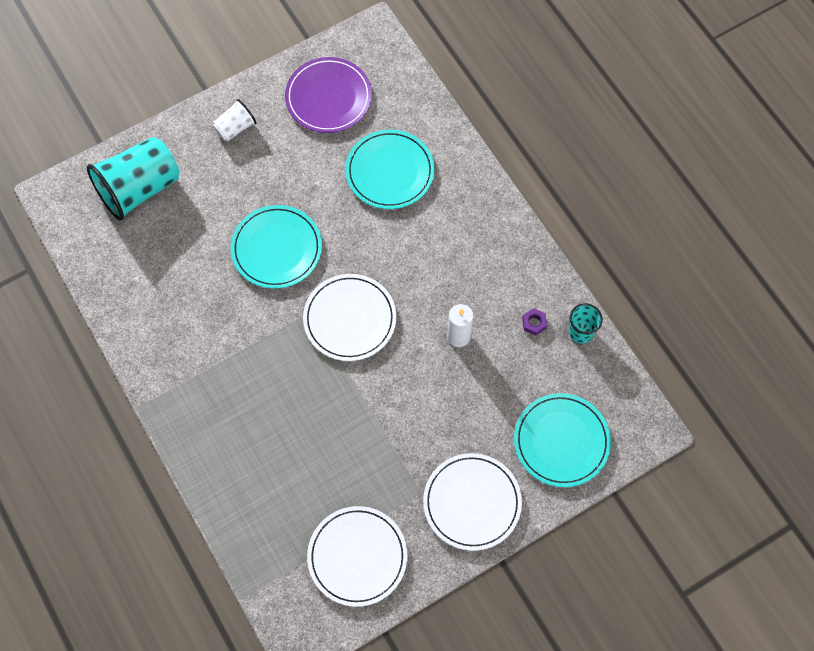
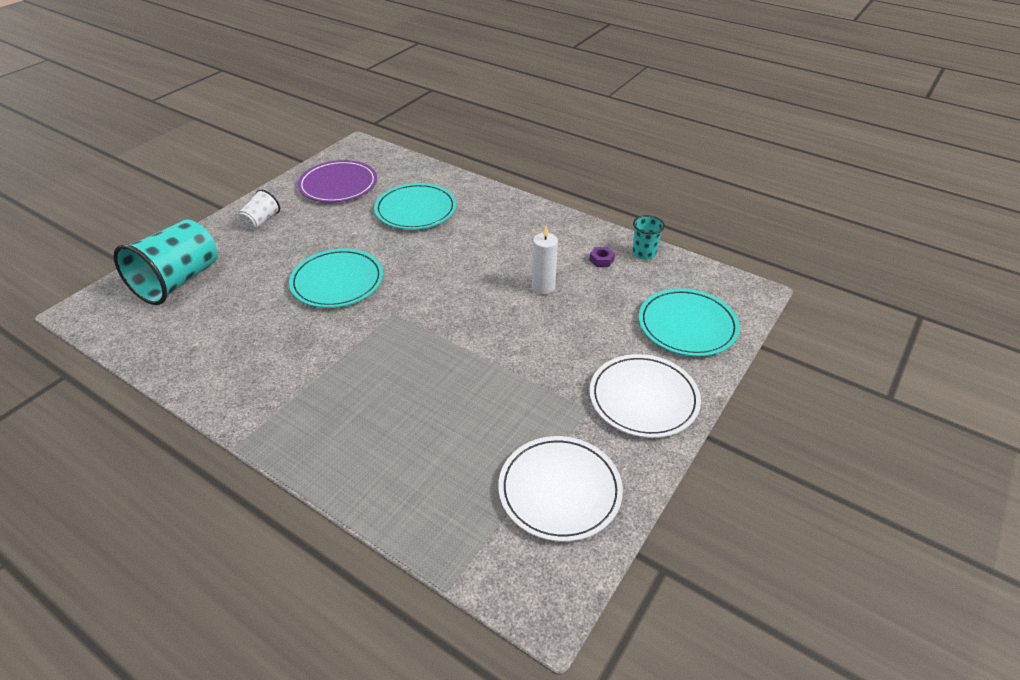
camera: 25 degrees left, 25 degrees down
white plate [303,274,396,361] -> none

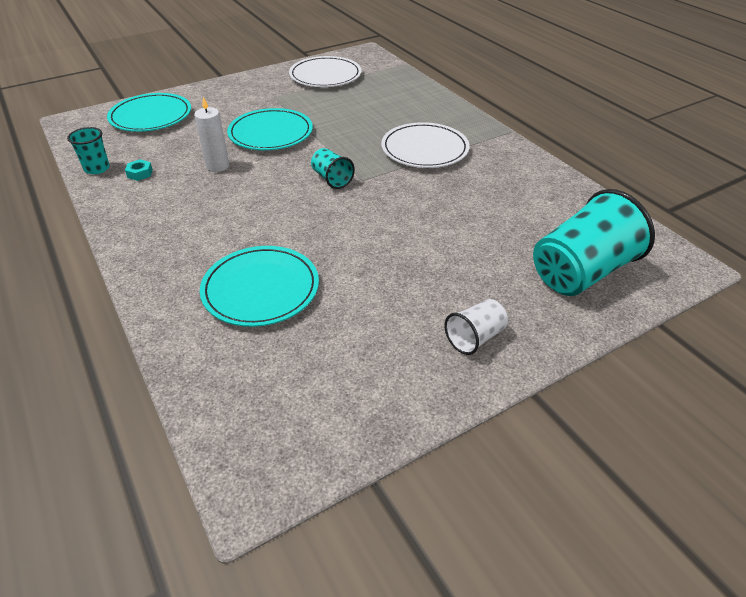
camera: 155 degrees left, 0 degrees up
turquoise plate [289,249,383,308] -> turquoise plate moved to [227,108,313,150]
purple plate [298,160,377,203] -> none
purple nut [589,247,615,267] -> turquoise nut [125,159,153,181]
white plate [589,354,701,438] -> white plate moved to [381,122,470,168]
none -> turquoise cup [311,148,355,189]

